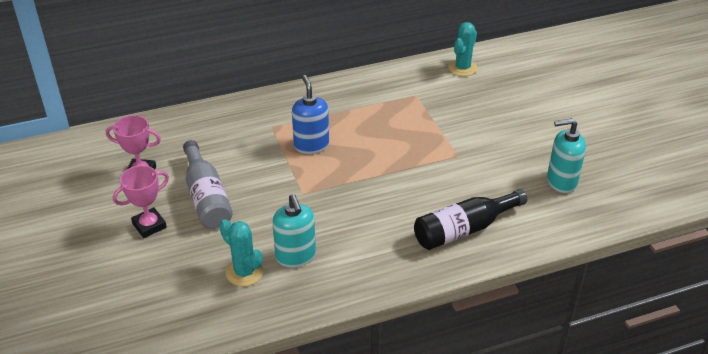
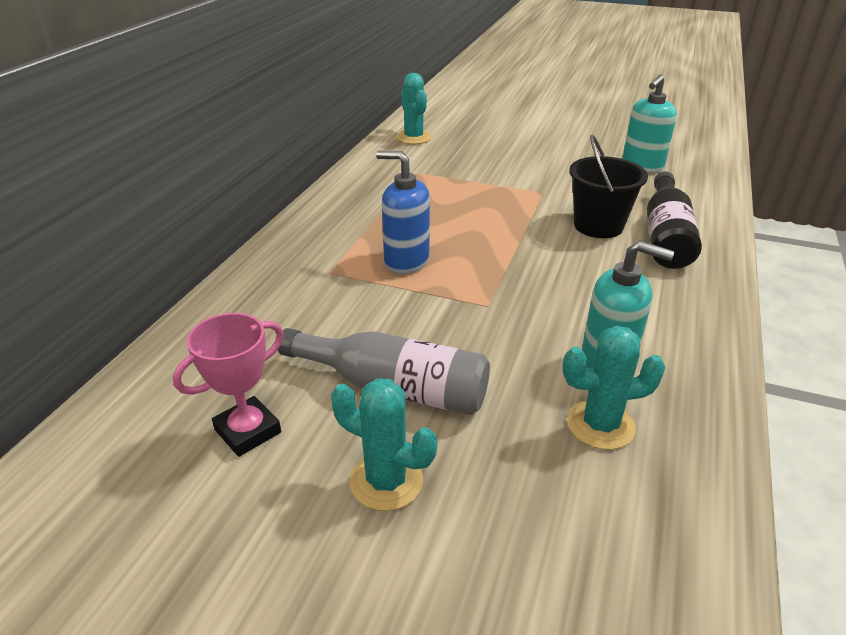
camera: 50 degrees left, 5 degrees down
pink trophy [113,165,169,238] -> turquoise cactus [331,378,437,511]
none -> black bucket [569,135,648,238]

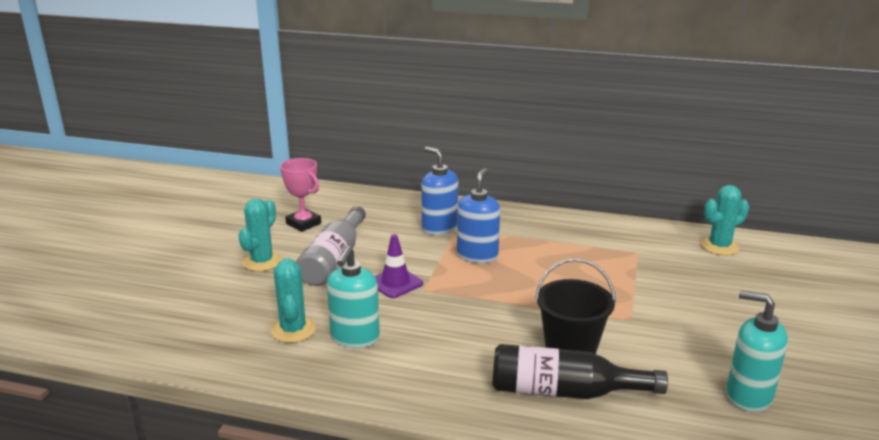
camera: 85 degrees right, 10 degrees down
none -> purple traffic cone [375,234,423,298]
none -> blue soap dispenser [421,147,458,235]

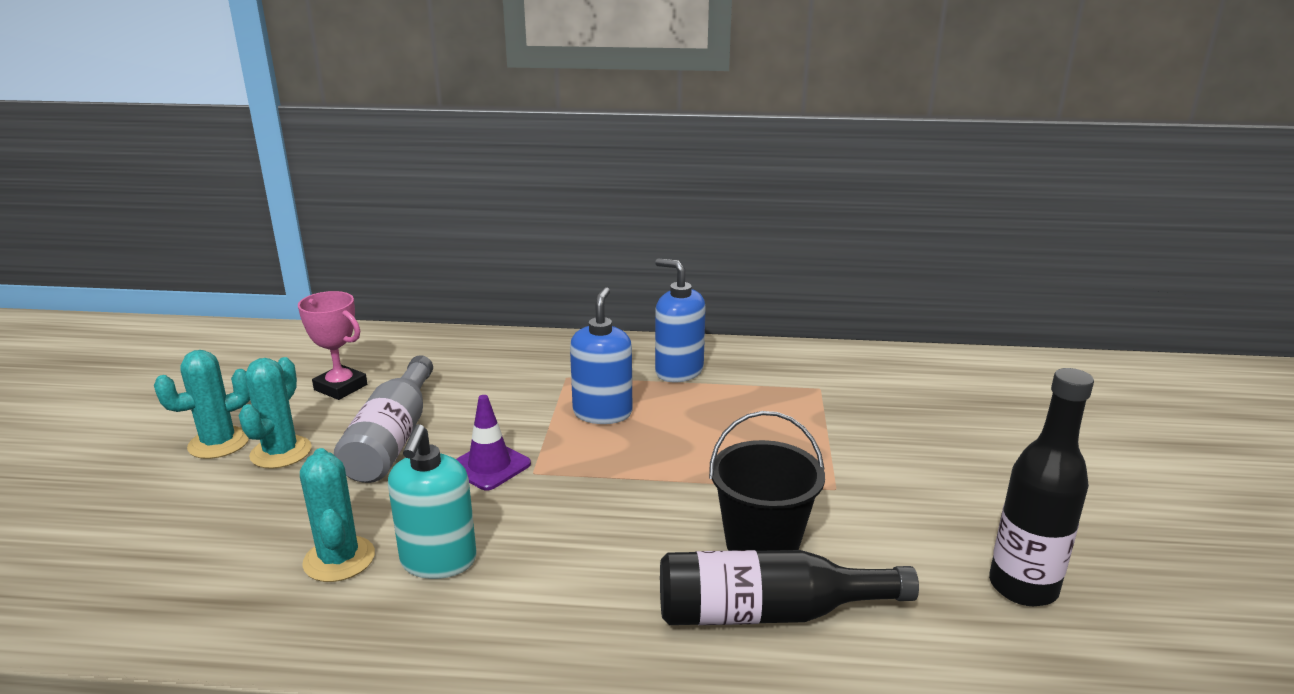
camera: 10 degrees left, 0 degrees up
blue soap dispenser [421,147,458,235] -> blue soap dispenser moved to [655,258,706,382]
turquoise cactus [700,185,749,255] -> turquoise cactus moved to [154,350,250,459]
turquoise soap dispenser [726,290,788,412] -> black bottle [989,368,1094,606]

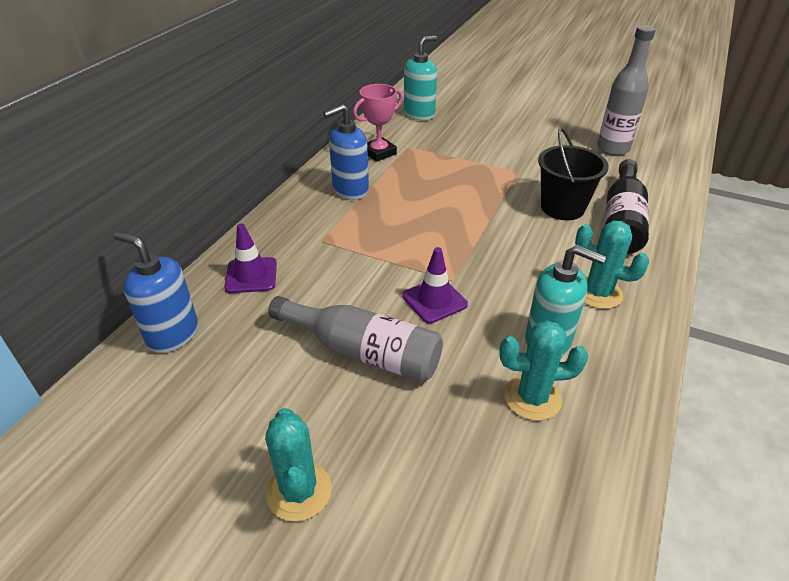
camera: 70 degrees left, 15 degrees up
turquoise cactus [239,357,312,469] -> turquoise cactus moved to [575,221,649,309]
pink trophy [298,291,367,400] -> pink trophy moved to [353,84,403,162]
blue soap dispenser [570,287,632,424] -> blue soap dispenser moved to [114,232,198,353]
black bottle [989,368,1094,606] -> grey bottle [597,25,656,156]
none -> purple traffic cone [224,223,277,293]
none -> turquoise soap dispenser [404,36,437,120]

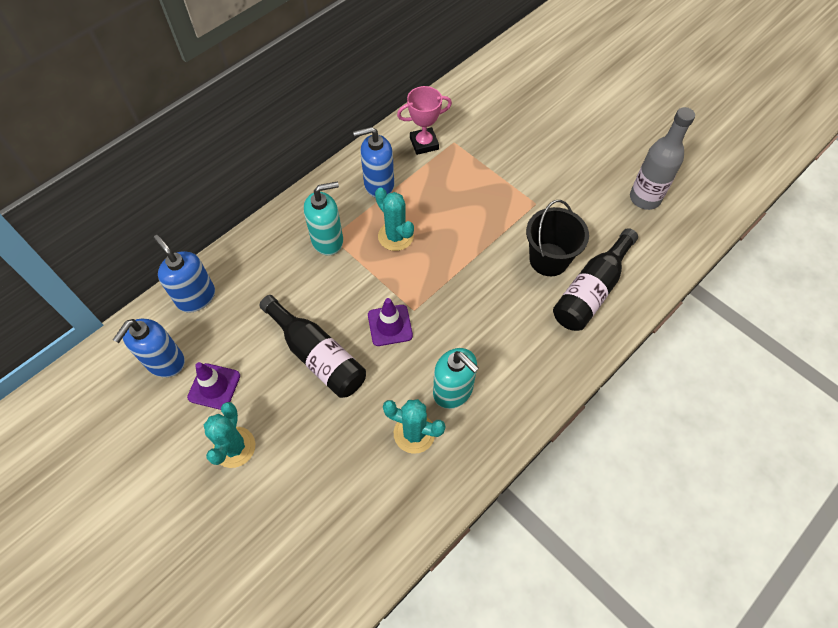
camera: 20 degrees right, 20 degrees up
purple traffic cone [224,223,277,293] -> purple traffic cone moved to [187,362,240,410]
grey bottle [268,296,443,382] -> black bottle [259,295,366,398]
turquoise soap dispenser [404,36,437,120] -> turquoise soap dispenser moved to [304,182,343,256]
turquoise cactus [575,221,649,309] -> turquoise cactus moved to [375,187,414,251]
none -> blue soap dispenser [113,319,185,377]

